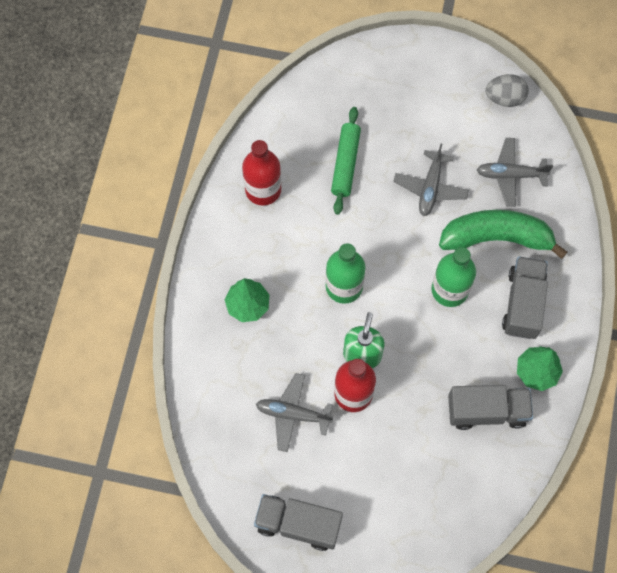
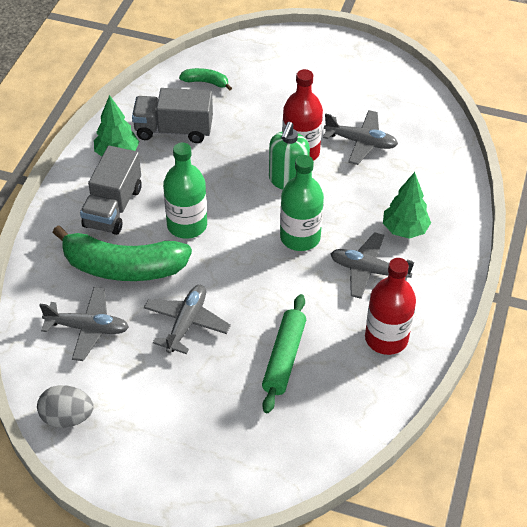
camera: 175 degrees left, 20 degrees down
grey truck [254,494,343,551] -> none
none -> green banana [179,68,232,91]
none -> grey plane [330,232,414,299]

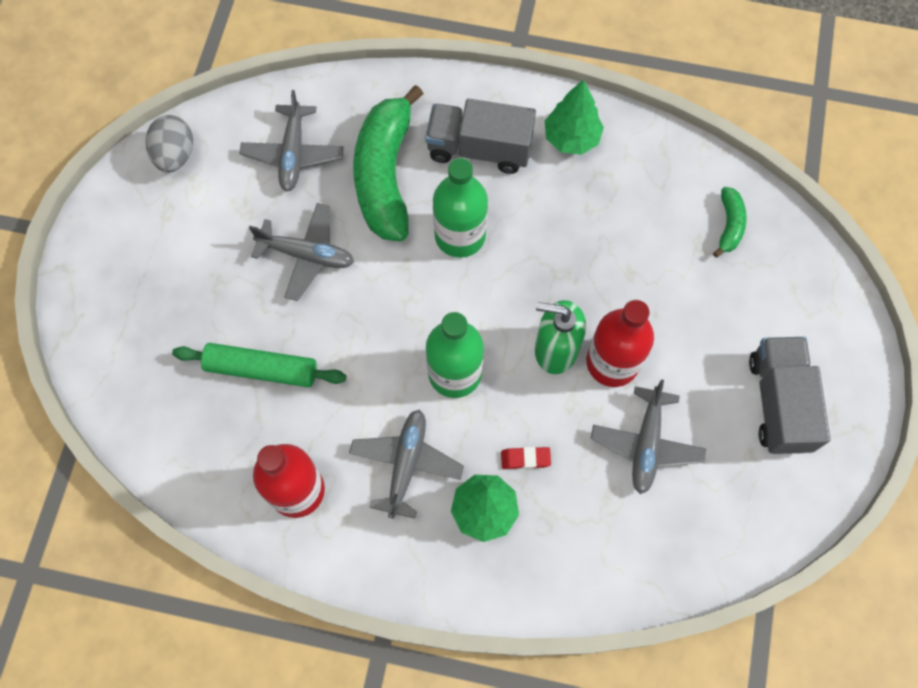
camera: 85 degrees right, 20 degrees up
grey truck [132,88,213,143] -> grey truck moved to [749,337,831,454]
none -> red eraser [501,447,551,469]

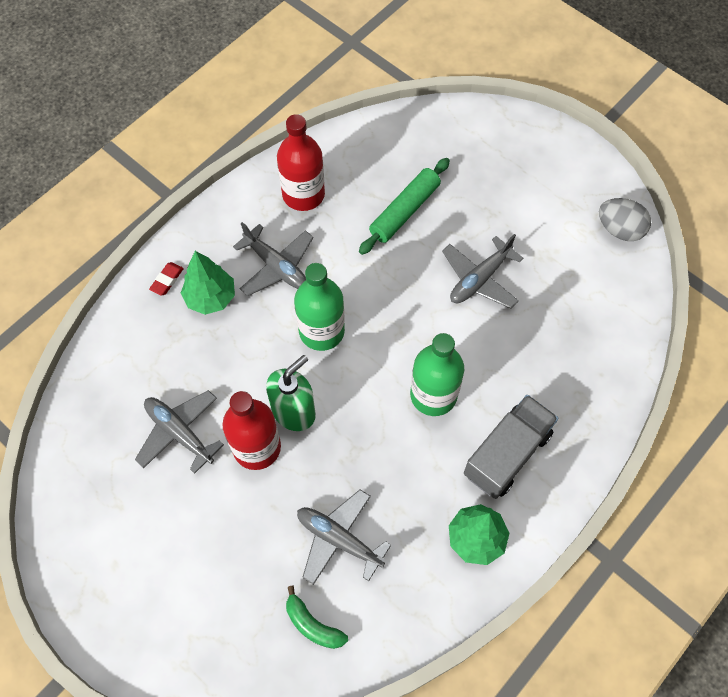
camera: 120 degrees right, 5 degrees down
grey plane [240,90,344,192] -> grey plane moved to [297,490,391,585]
green banana [353,85,423,242] -> none
red eraser [501,447,551,469] -> red eraser moved to [149,262,184,296]
grey truck [749,337,831,454] -> none

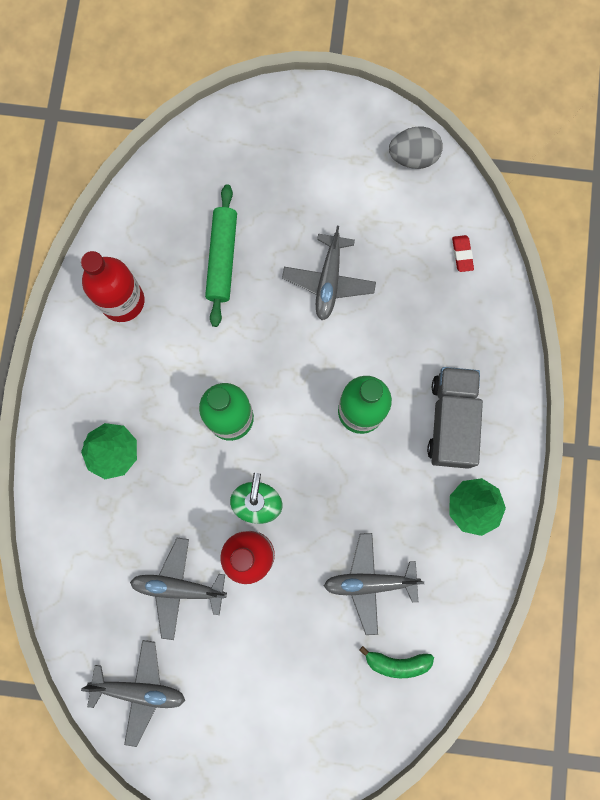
camera: 35 degrees left, 15 degrees up
red eraser [149,262,184,296] -> red eraser moved to [452,235,474,272]
grey plane [233,222,314,296] -> grey plane moved to [81,640,185,747]

